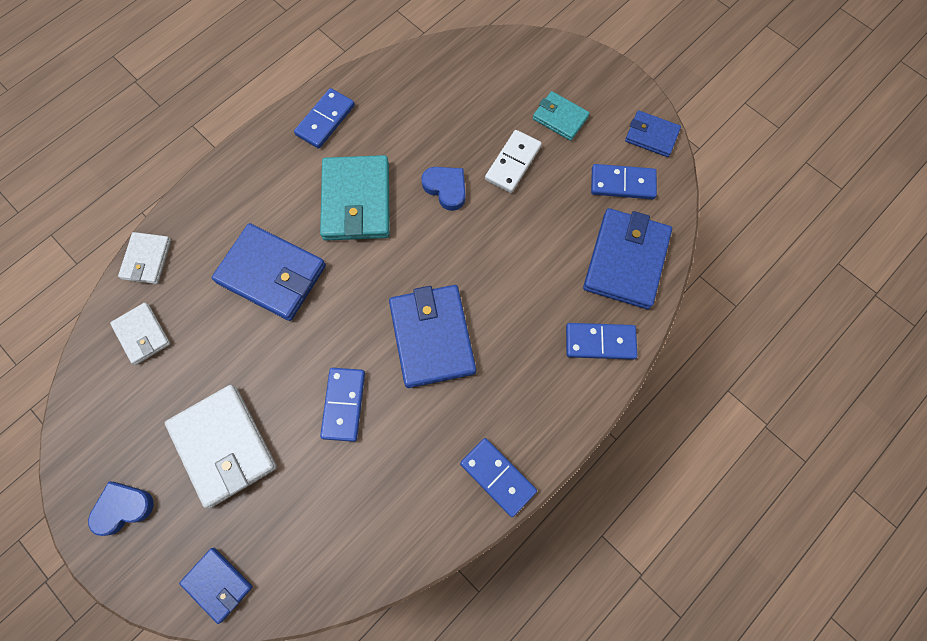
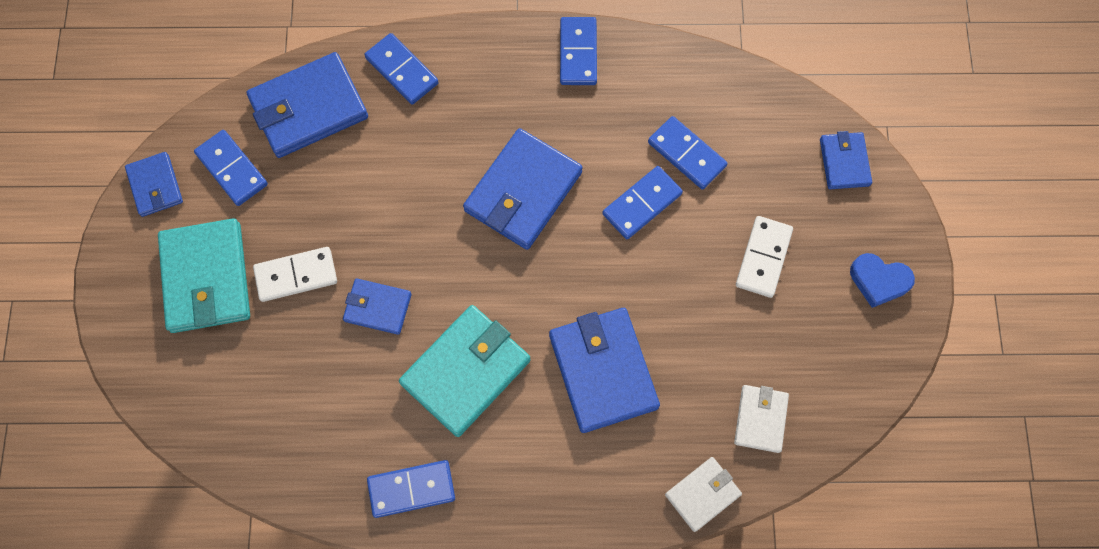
camera: 135 degrees left, 0 degrees up
white wallet [165,385,277,508] -> white domino [736,216,793,298]
blue heart [421,167,466,211] -> blue wallet [343,278,412,335]
turquoise wallet [533,91,590,141] -> turquoise wallet [158,218,250,333], size x1.80
none -> blue domino [648,116,727,190]

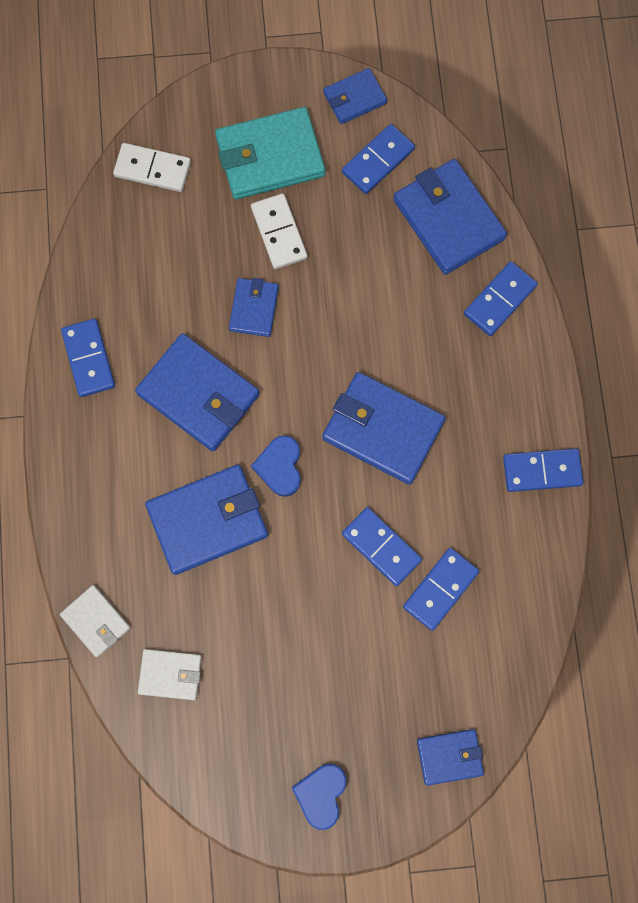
camera: 85 degrees right, 5 degrees up
turquoise wallet [399,305,530,437] -> blue wallet [135,333,260,451]
white domino [736,216,793,298] -> white domino moved to [113,143,191,192]
none -> blue heart [251,435,301,497]

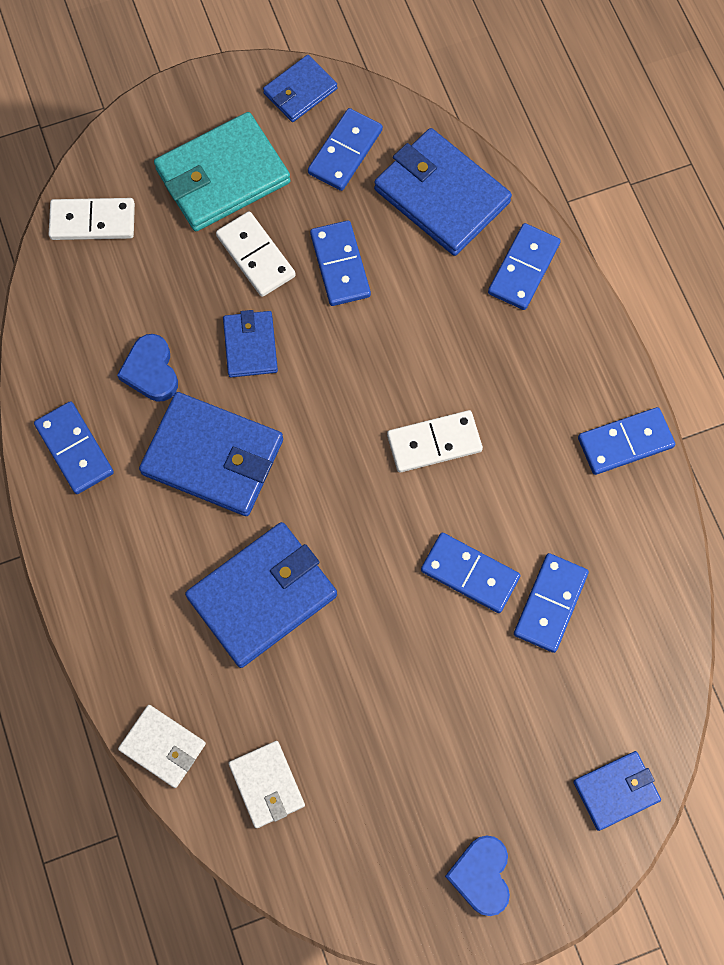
camera: 15 degrees left, 5 degrees down
white wallet [138,649,202,700] -> white wallet turned 75 degrees clockwise [229,741,305,828]
blue heart [251,435,301,497] -> blue heart moved to [117,334,178,402]
blue wallet [322,372,445,485] -> white domino [387,410,483,473]
none -> blue domino [310,220,371,306]

